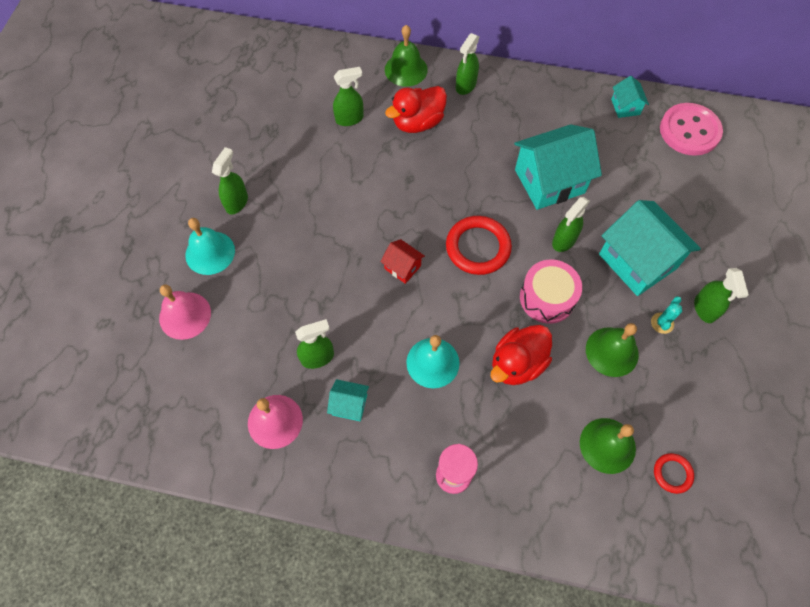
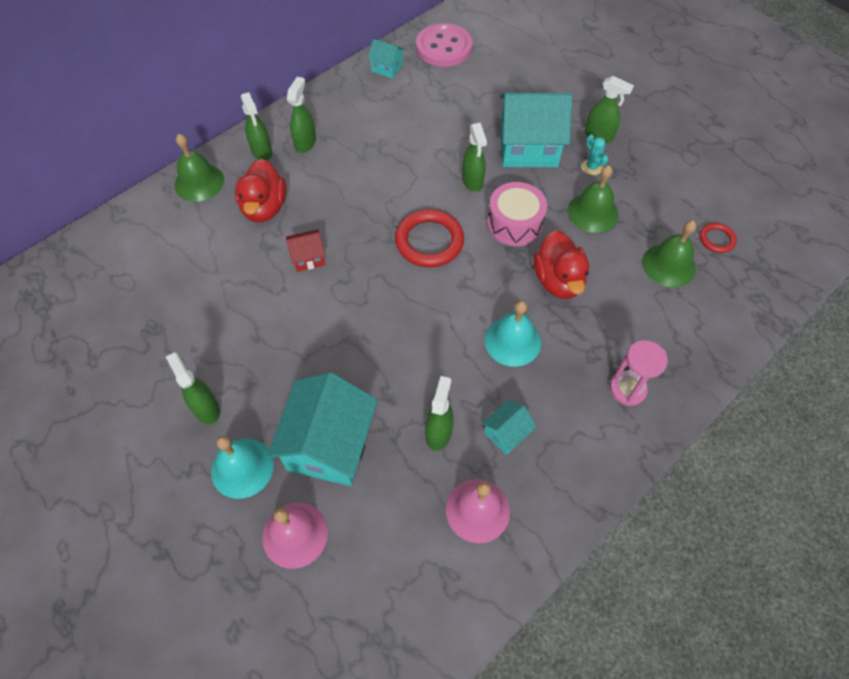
camera: 55 degrees left, 5 degrees down
green spray bottle [333,67,364,126] -> green spray bottle moved to [287,77,316,153]
red house [380,239,425,284] -> red house moved to [286,229,325,272]
turquoise house [514,124,602,210] -> turquoise house moved to [267,372,378,486]

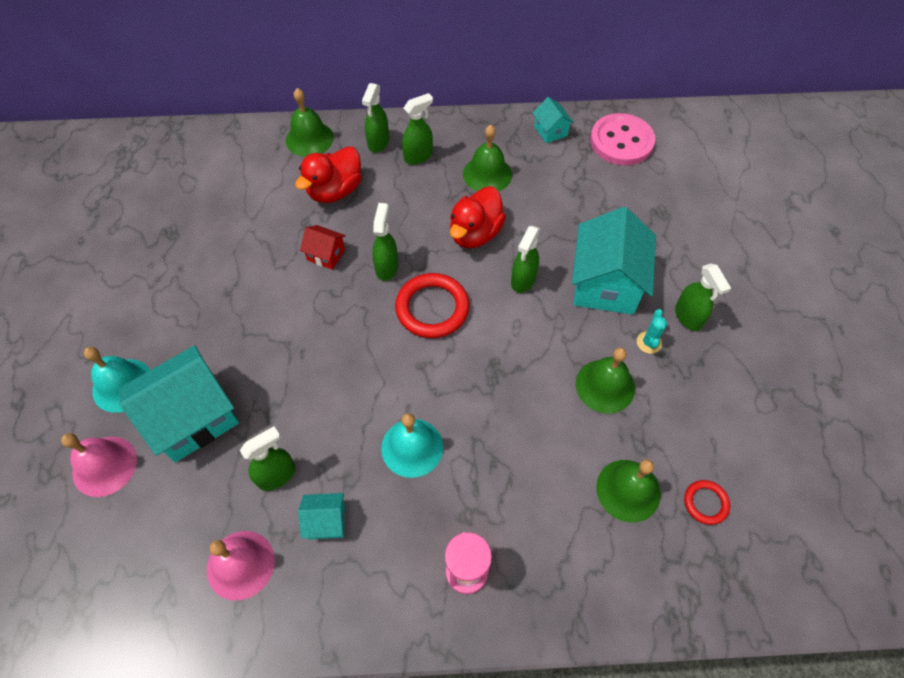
camera: 40 degrees right, 0 degrees up
green spray bottle [166,352,220,424] -> green spray bottle moved to [372,203,398,281]
pink drum [487,182,547,246] -> none
turquoise house [500,93,573,167] -> turquoise house turned 60 degrees clockwise [572,207,656,315]
red duck [533,230,589,299] -> red duck moved to [450,186,506,248]
none -> green bell [463,125,512,192]

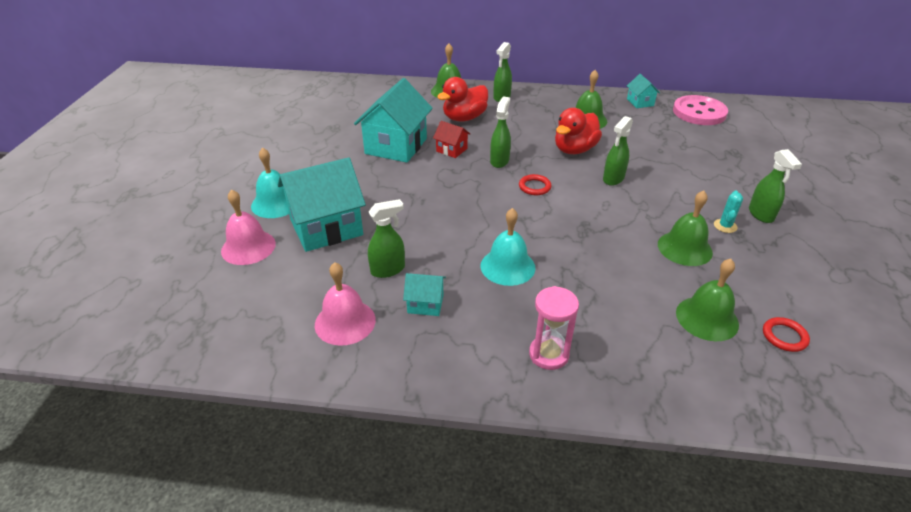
camera: 10 degrees right, 20 degrees down
red ring [395,273,470,338] -> red ring [519,174,551,195], size x0.52
green spray bottle [402,93,433,165] -> none
turquoise house [572,207,656,315] -> turquoise house moved to [354,78,433,163]

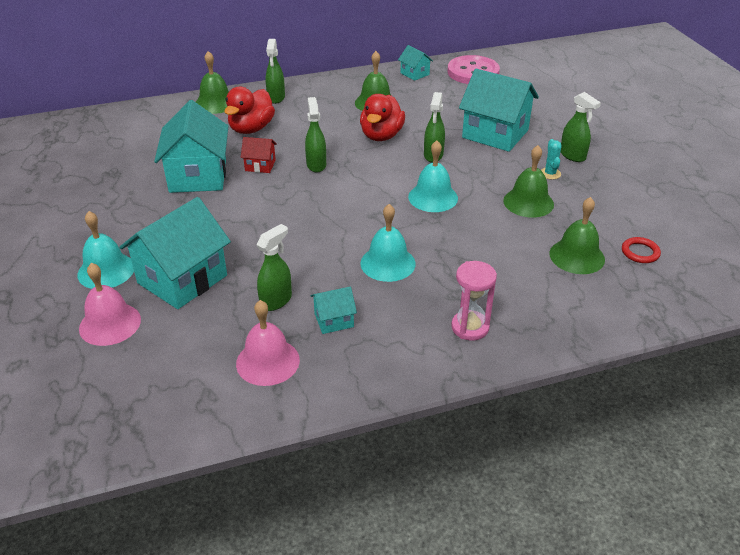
camera: 25 degrees left, 0 degrees up
red ring [519,174,551,195] -> none
none -> turquoise bell [408,140,458,212]
none -> turquoise house [459,69,539,152]

